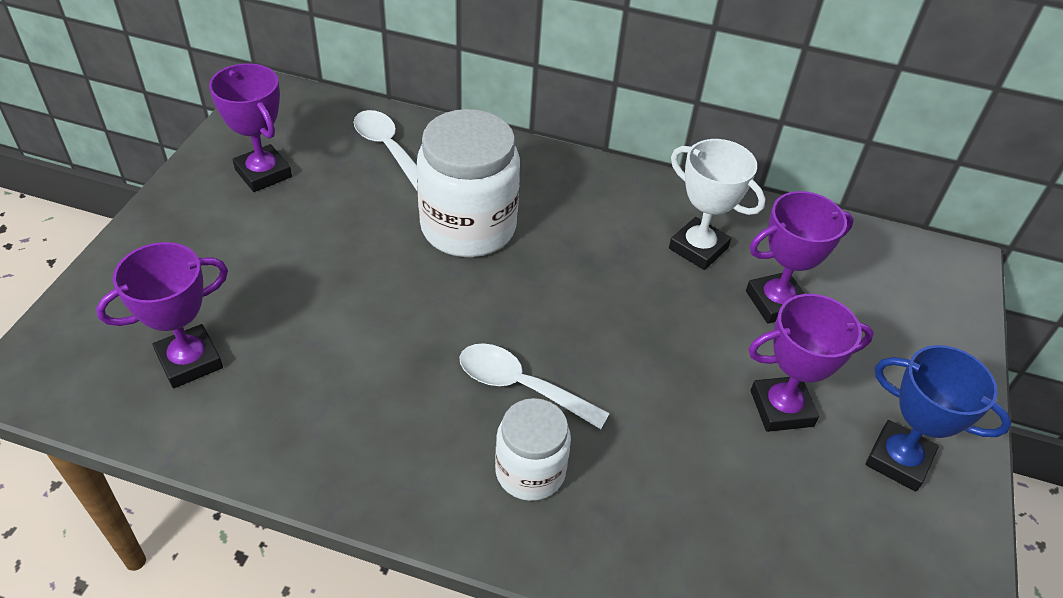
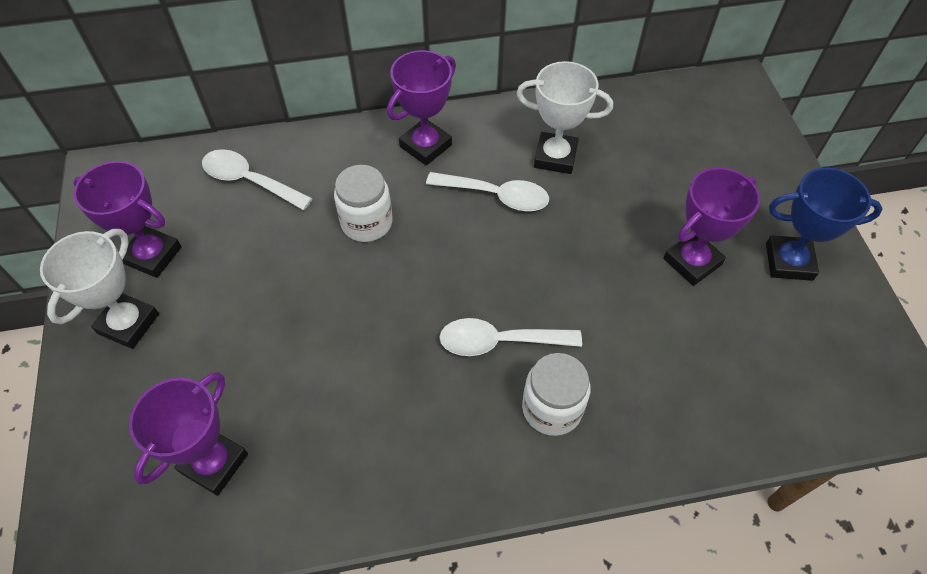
camera: 25 degrees left, 10 degrees up
white jar [417,109,520,257] -> white jar [334,165,393,242], size x0.59
purple trophy [746,191,854,324] -> purple trophy moved to [387,50,456,166]
none -> white trophy [40,229,159,349]
none -> white spoon [426,172,549,211]

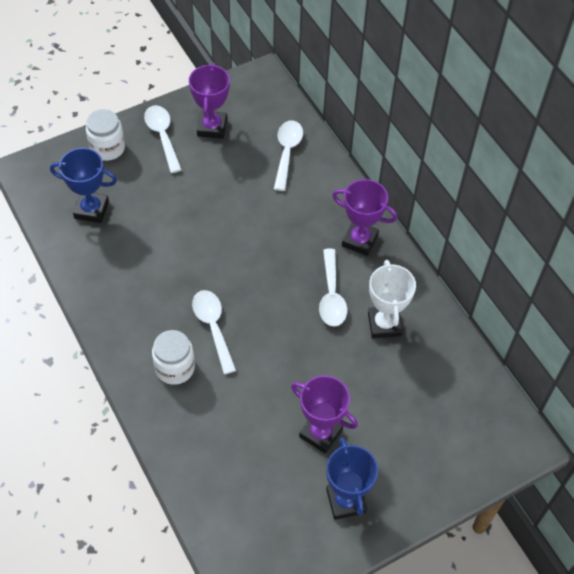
camera: 70 degrees right, 0 degrees up
white trophy [40,229,159,349] -> white spoon [144,105,182,173]
purple trophy [129,372,248,496] -> blue trophy [50,148,117,223]
white jar [334,165,393,242] -> white jar moved to [86,109,125,161]

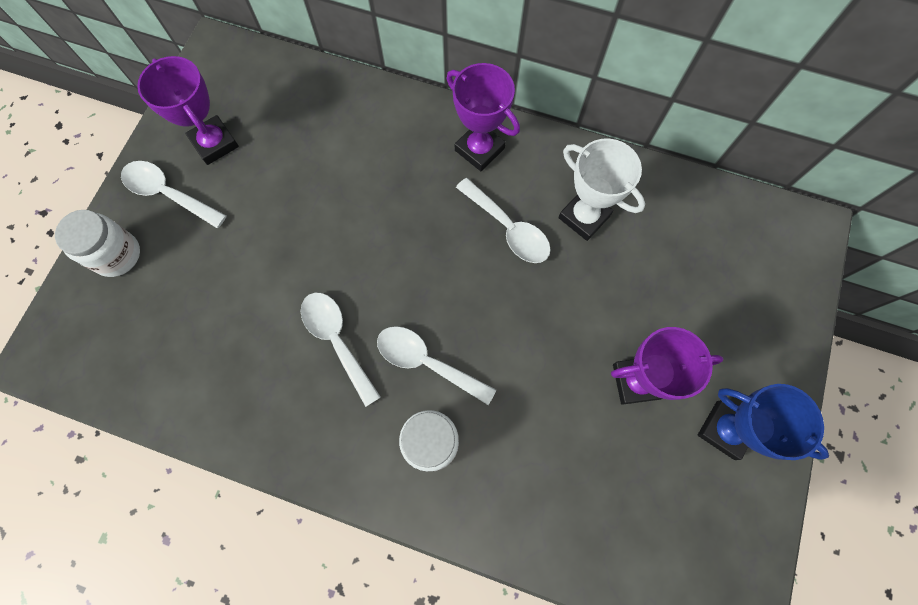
camera: 40 degrees left, 15 degrees up
blue trophy [50,148,117,223] -> none
white spoon [274,120,303,191] -> white spoon moved to [301,293,381,407]
purple trophy [332,179,398,256] -> purple trophy turned 60 degrees clockwise [447,63,520,171]

